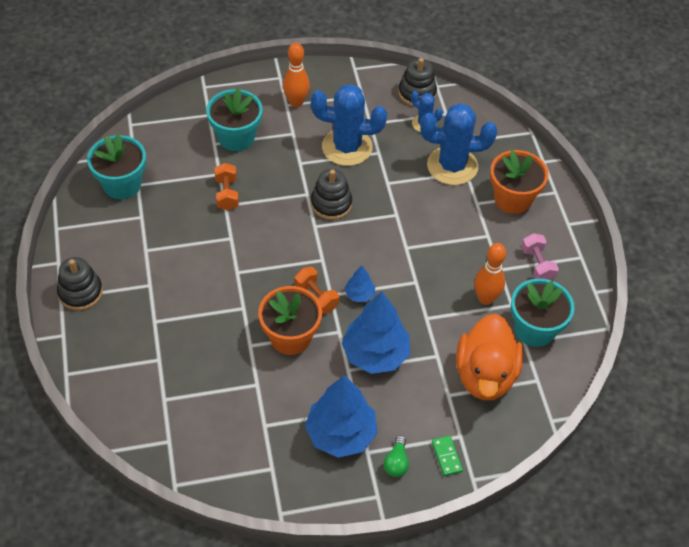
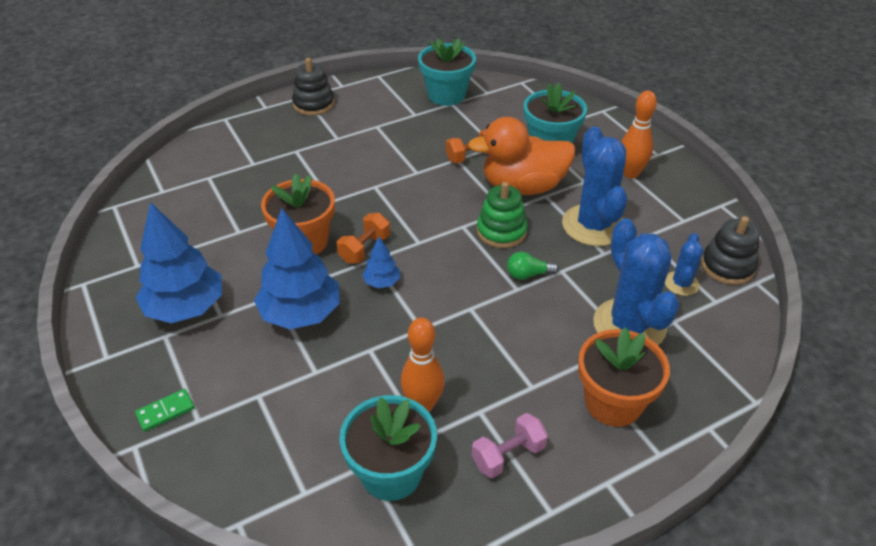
camera: 75 degrees right, 10 degrees down
black stacking toy [311,169,352,220] -> green stacking toy [477,182,528,248]
green light bulb [383,435,409,477] -> green light bulb moved to [507,252,559,280]
orange duck [456,314,523,400] -> orange duck moved to [468,117,575,195]

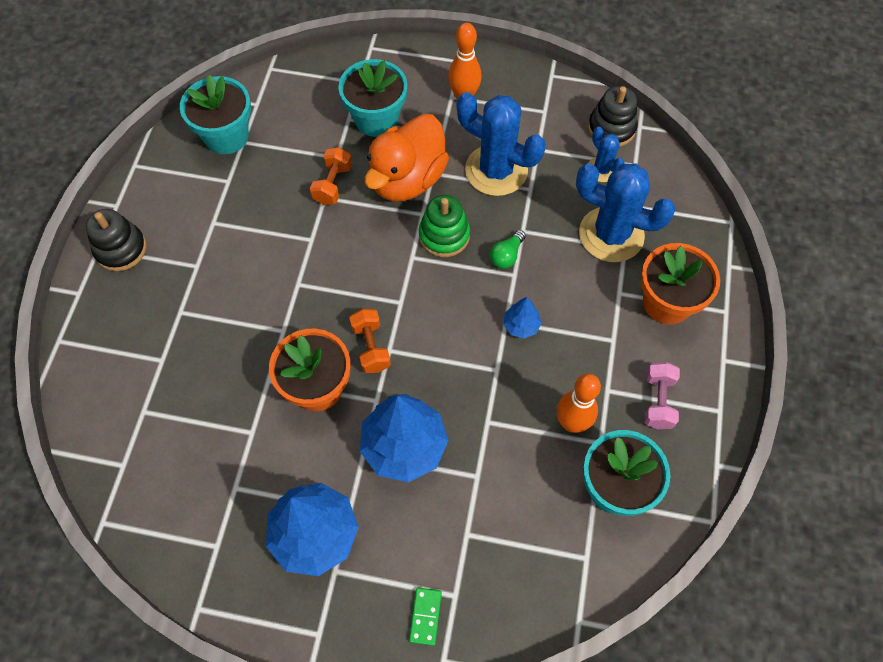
camera: 50 degrees left, 20 degrees up
blue tree [362,237,400,288] -> blue tree moved to [503,297,542,338]

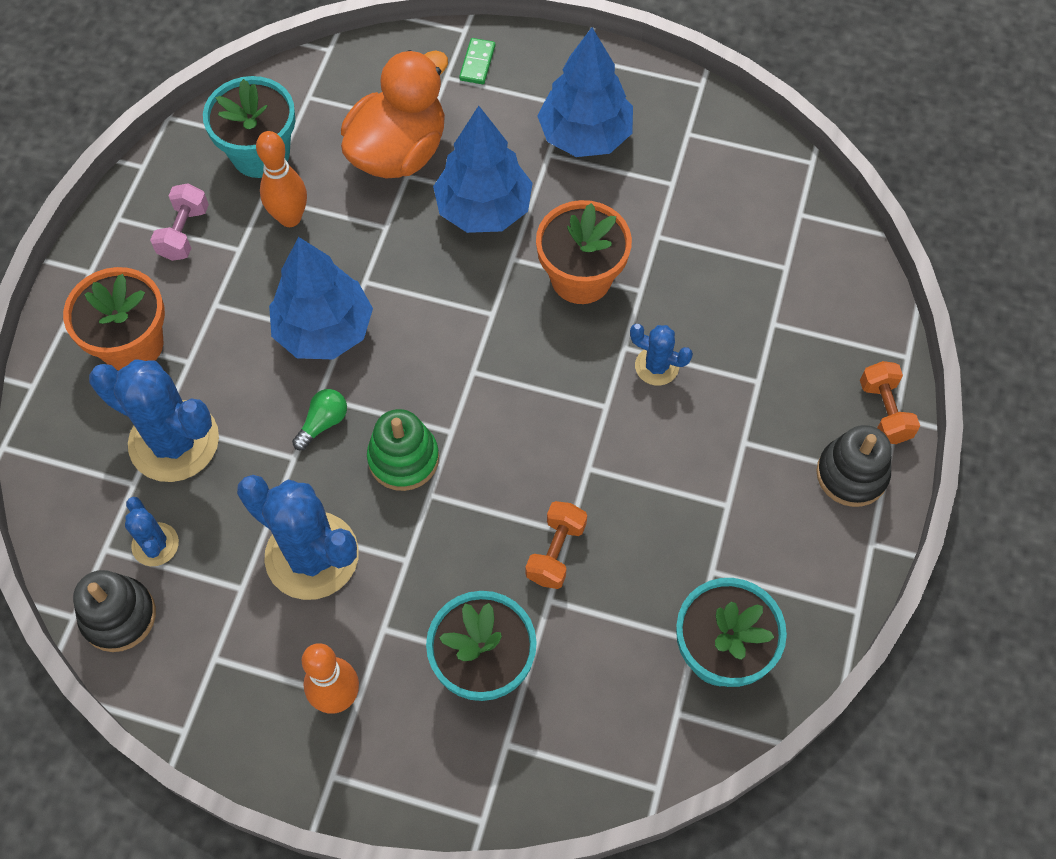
camera: 175 degrees left, 0 degrees up
orange dumbbell [349,309,391,373] -> orange dumbbell moved to [860,361,920,444]
orange duck [364,114,449,201] -> orange duck moved to [341,50,448,179]
blue tree [503,297,542,338] -> blue tree [269,237,373,359], size x2.13
none -> blue cactus [630,324,693,386]

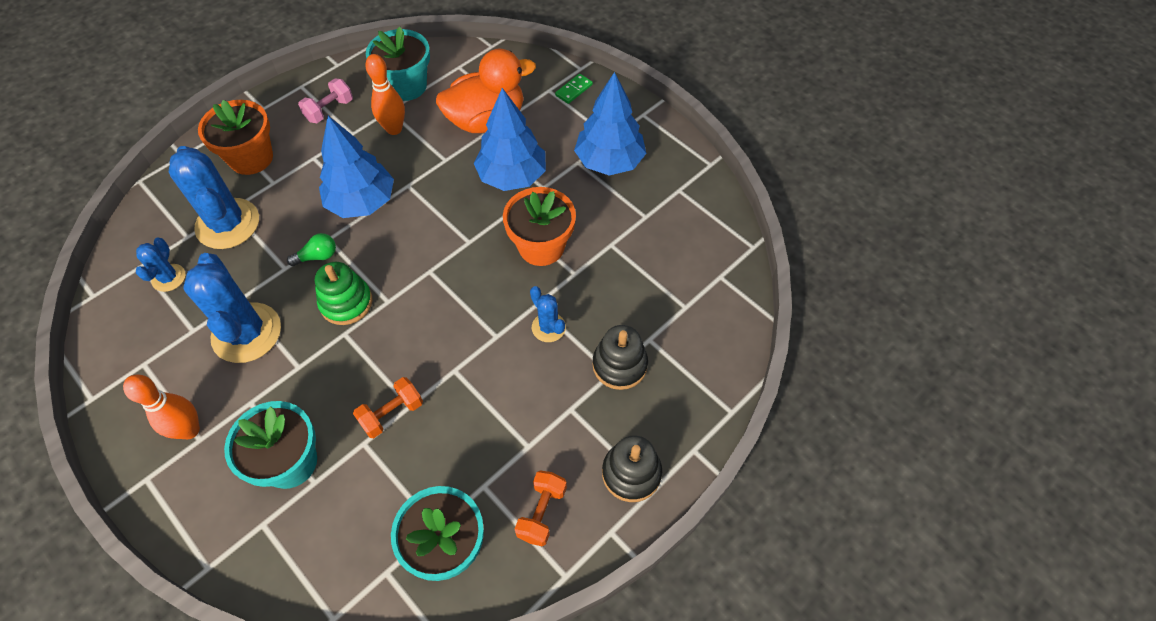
camera: 30 degrees right, 5 degrees down
black stacking toy [73,570,156,652] -> black stacking toy moved to [593,325,648,390]
orange dumbbell [860,361,920,444] -> orange dumbbell moved to [515,470,567,547]

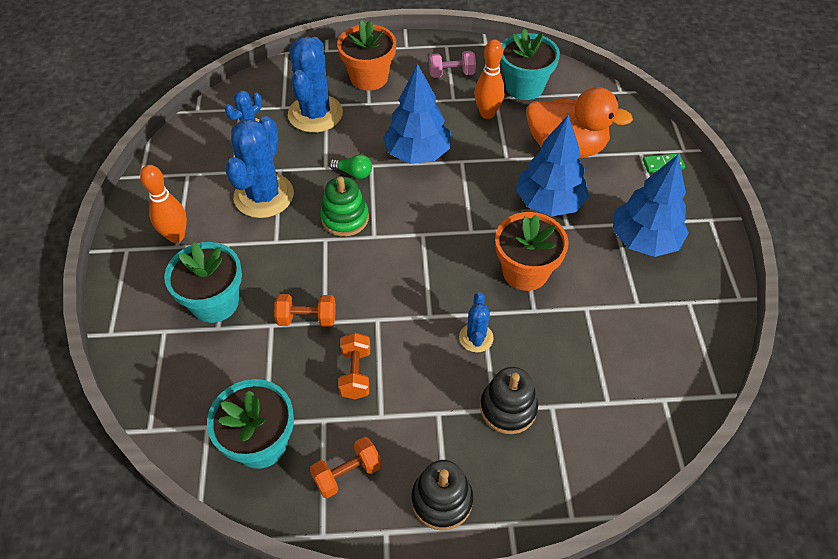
camera: 40 degrees right, 5 degrees down
none -> orange dumbbell [338,333,370,399]

